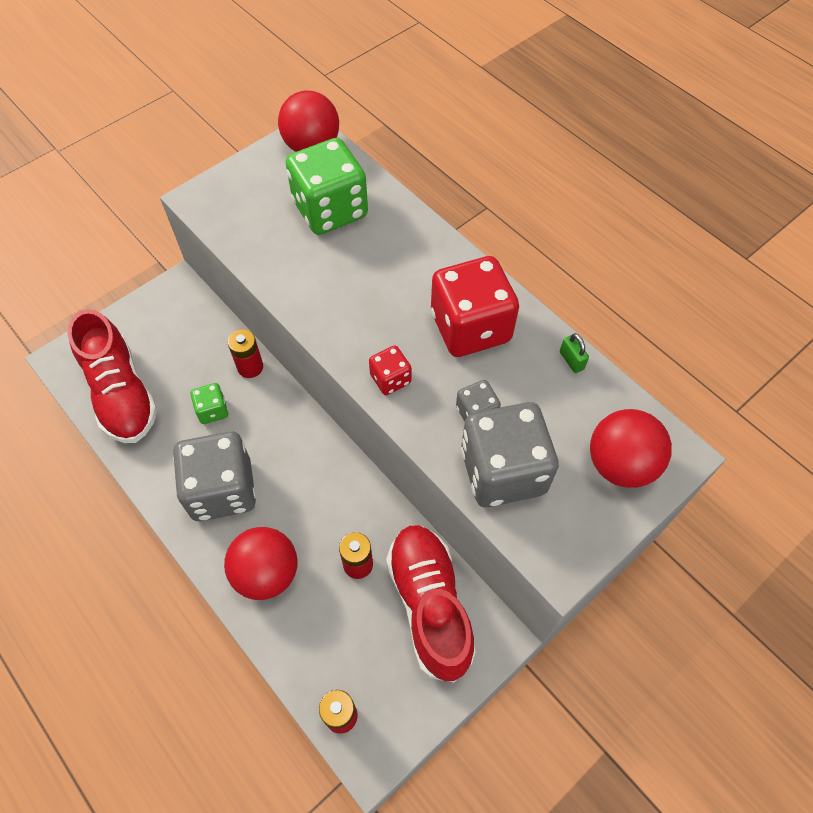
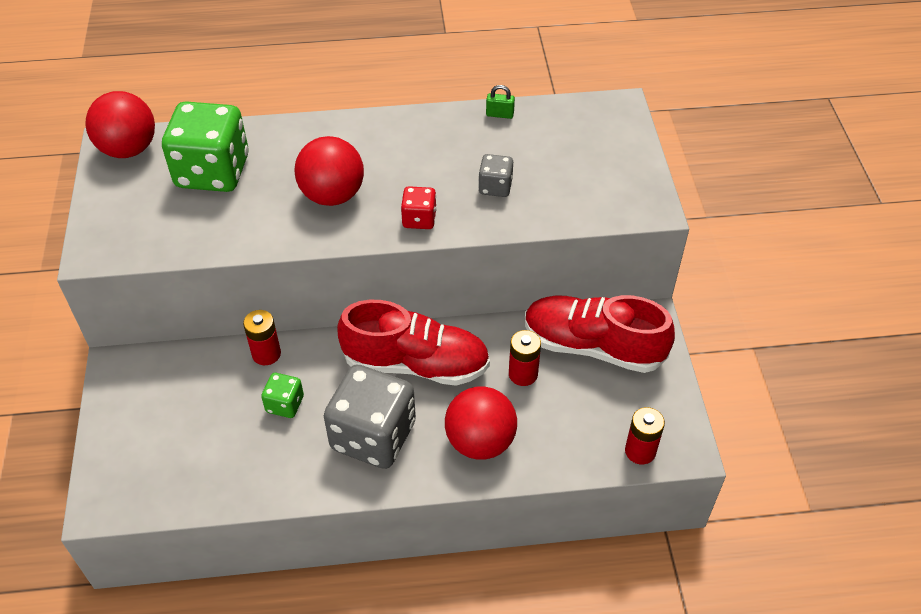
camera: 55 degrees left, 10 degrees down
red shoe [68,309,158,443] -> red shoe moved to [337,300,490,386]
red dice [431,256,519,357] -> none
grey dice [461,402,559,507] -> none
red ball [590,409,672,488] -> red ball moved to [294,136,364,206]

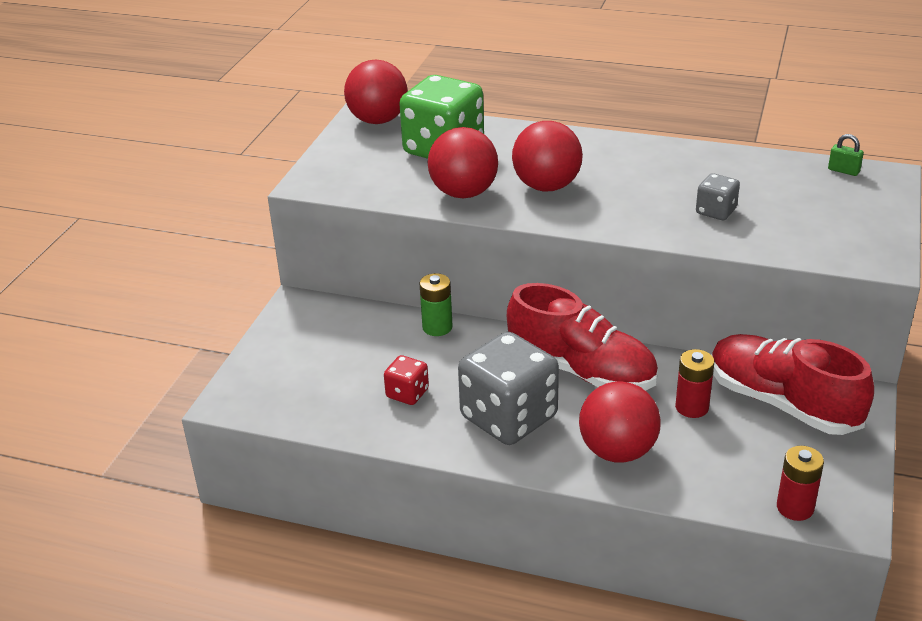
camera: 25 degrees right, 15 degrees down
red battery [243,310,281,365] -> green battery [419,273,453,336]
green dice [261,373,304,418] -> none
red dice [401,186,437,229] -> red dice moved to [384,355,429,405]
green padlock [486,85,515,119] -> green padlock moved to [828,134,864,176]
none -> red ball [428,127,498,198]

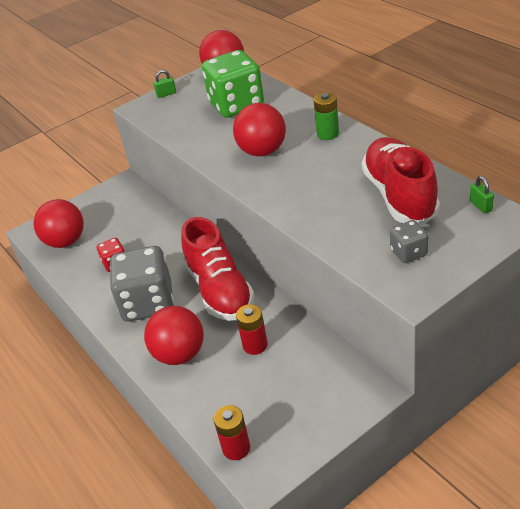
camera: 40 degrees right, 5 degrees up
green battery [419,273,453,336] -> green battery moved to [314,92,339,140]
red ball [428,127,498,198] -> red ball moved to [33,199,84,248]
grey dice [696,173,740,220] -> grey dice moved to [390,220,428,263]
red shoe [712,334,874,435] -> red shoe moved to [362,137,440,225]
none -> green padlock [153,70,176,98]

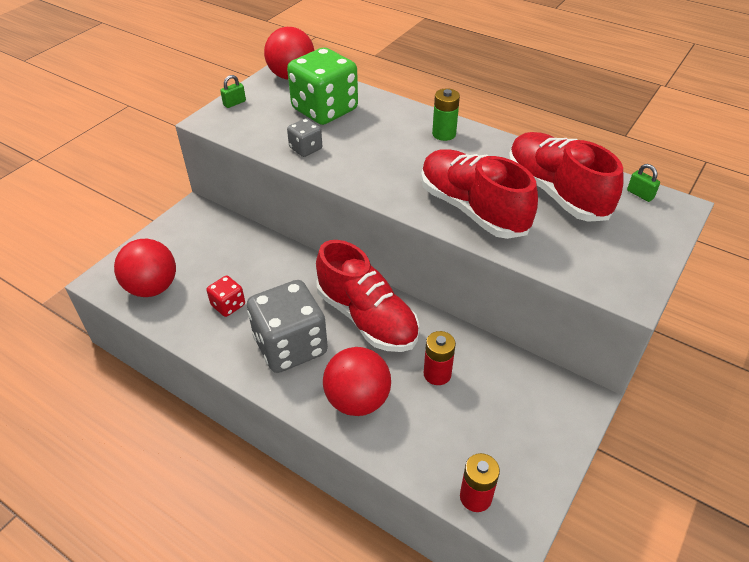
camera: 25 degrees left, 5 degrees up
red ball [233,103,286,156] -> none
grey dice [390,220,428,263] -> grey dice moved to [287,118,322,157]
none -> red shoe [421,149,538,239]

